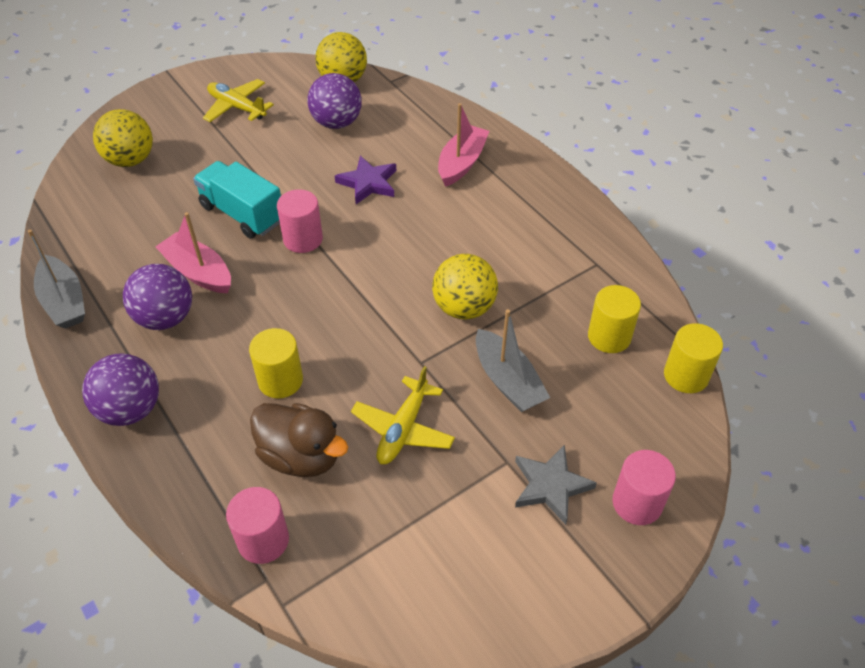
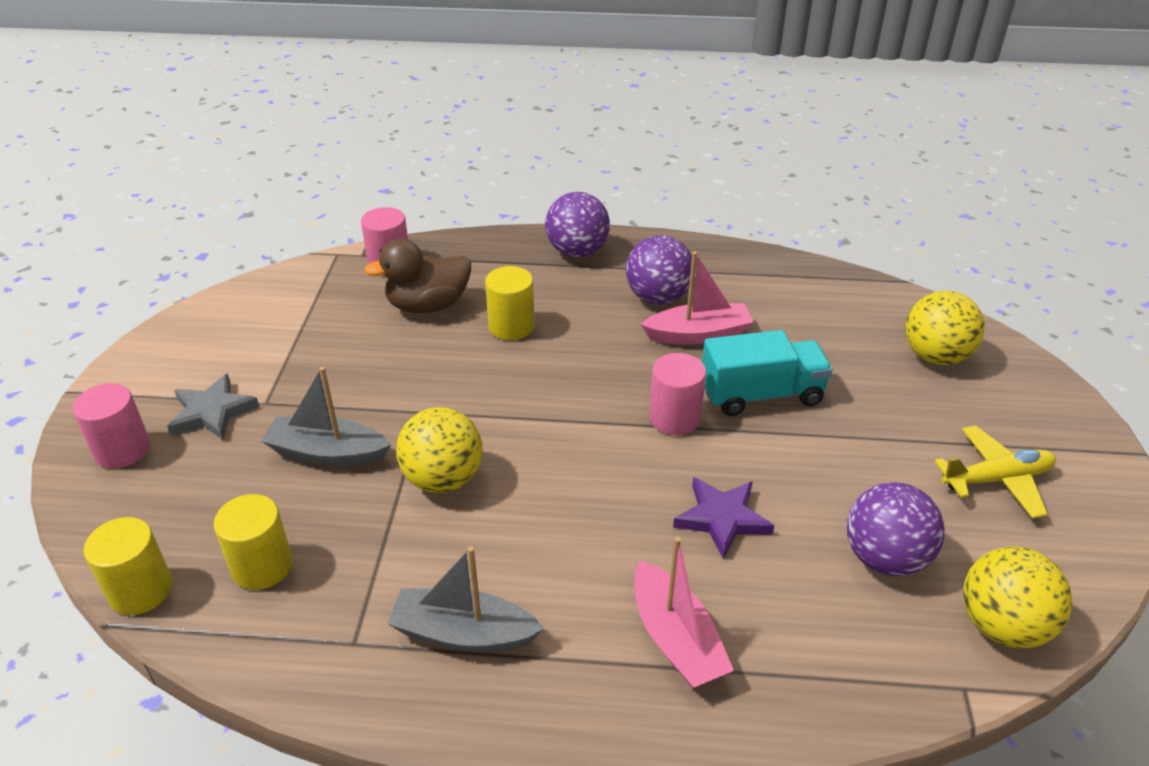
camera: 130 degrees right, 10 degrees down
grey boat [28,229,85,329] -> grey boat moved to [388,546,544,652]
yellow plane [351,366,455,464] -> none

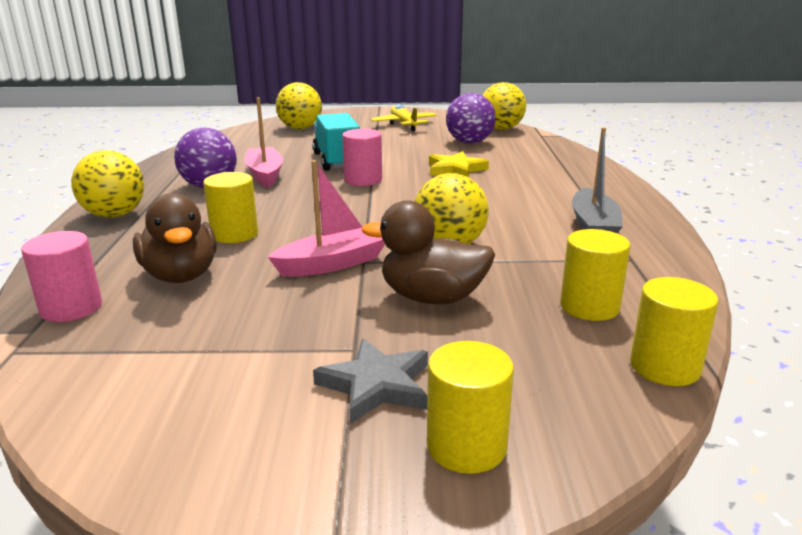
camera: 95 degrees left, 15 degrees down
pink cylinder [72,383,150,469] -> yellow cylinder [427,341,514,474]
grey boat [262,367,392,466] -> brown duck [361,200,495,304]
purple ball [545,192,610,257] -> yellow ball [71,150,144,218]
pink boat [634,537,734,688] -> pink boat moved to [268,160,385,277]
purple star [673,477,774,559] -> yellow star [429,151,489,177]

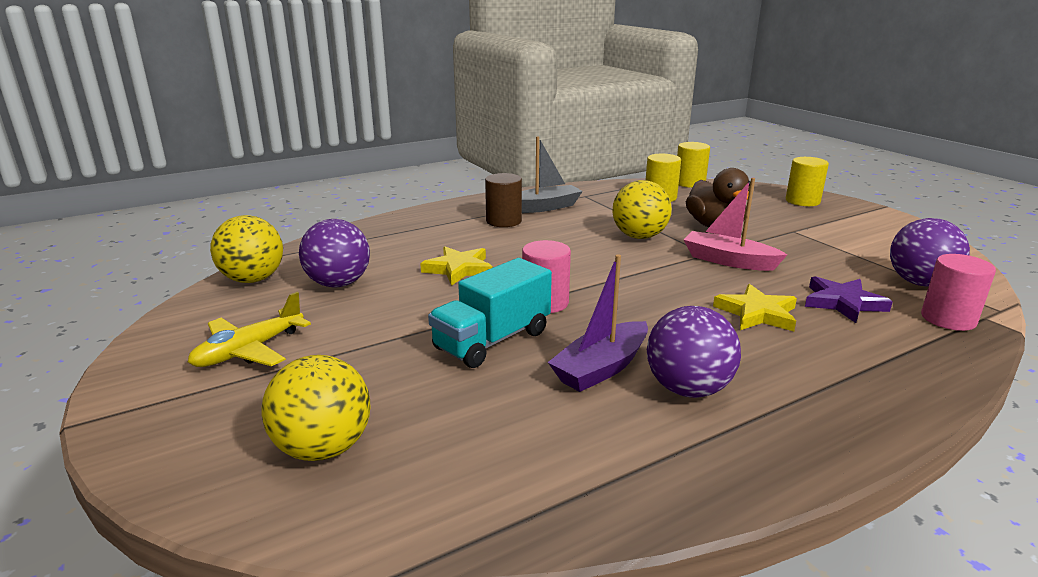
camera: 120 degrees left, 0 degrees up
yellow ball [71,150,144,218] -> none
brown duck [133,193,217,283] -> purple star [805,276,893,323]
yellow cylinder [203,172,258,243] -> yellow star [713,284,797,331]
pink boat [245,97,283,188] -> purple boat [548,255,648,392]
grey star [313,338,428,423] -> none
none -> brown cylinder [485,173,522,227]
none -> purple ball [890,218,970,287]

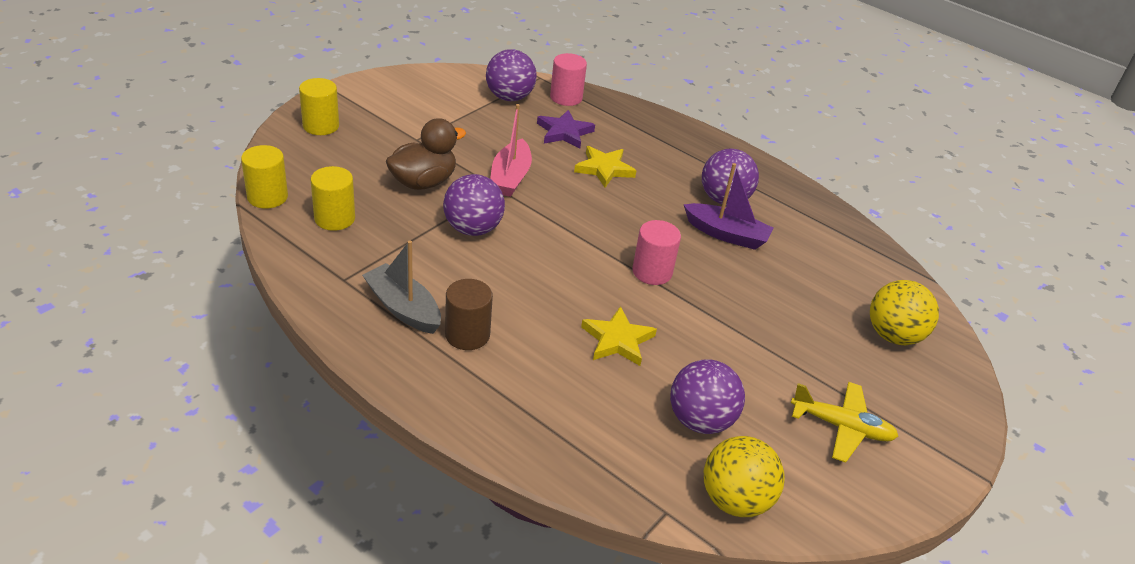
camera: 115 degrees left, 15 degrees up
turquoise truck [428,258,552,368] -> none
yellow ball [612,180,672,239] -> purple ball [443,174,505,236]

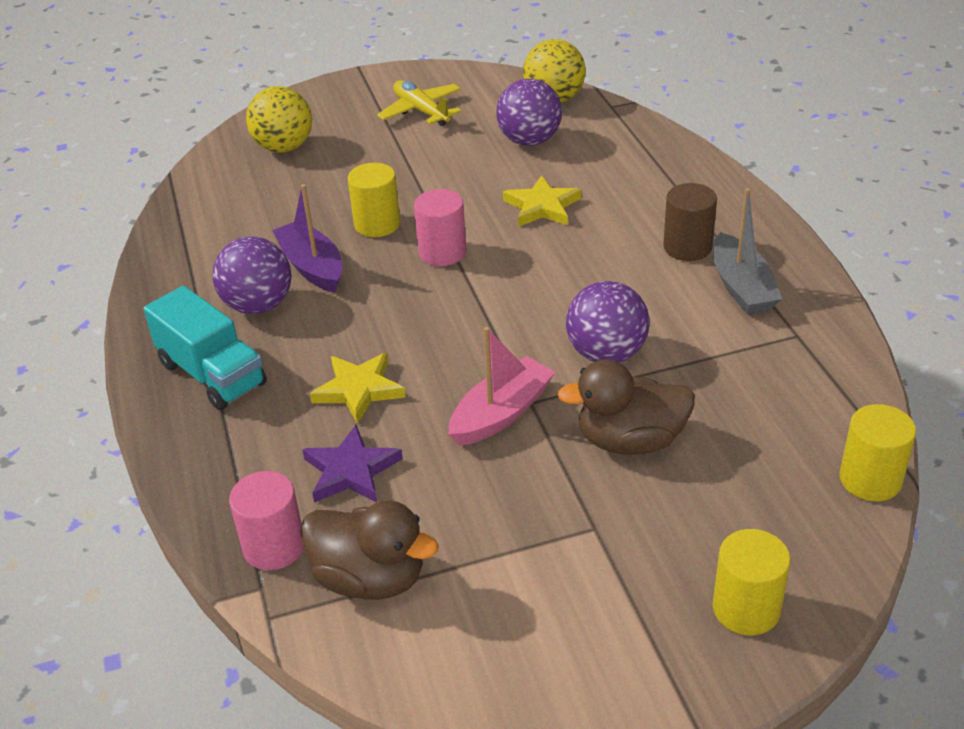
camera: 140 degrees left, 0 degrees up
yellow cylinder [311,166,355,231] -> yellow cylinder moved to [348,163,400,237]
purple ball [486,49,537,101] -> brown duck [300,500,439,600]
none -> turquoise truck [143,286,267,410]

